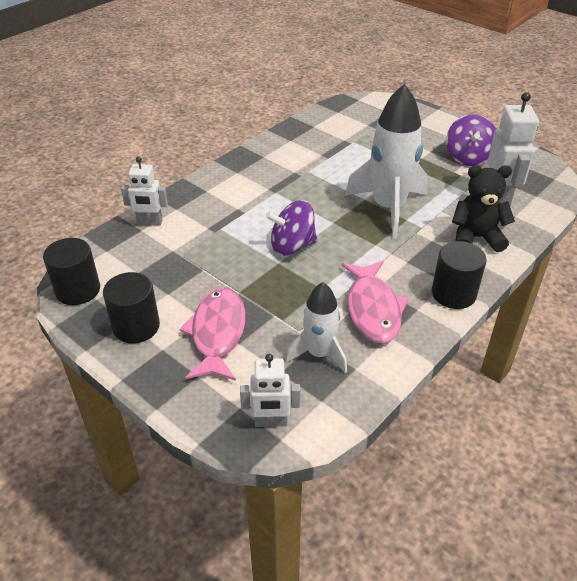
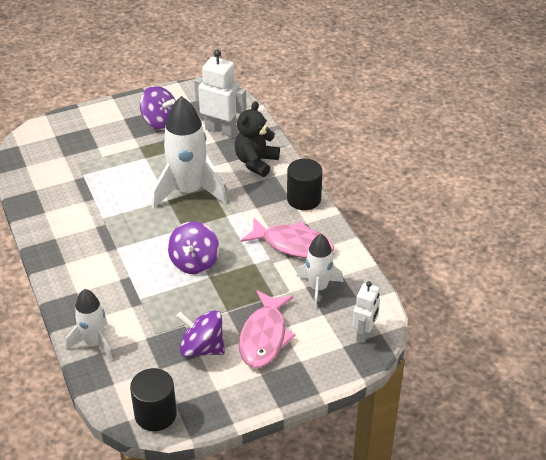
camera: 65 degrees left, 0 degrees up
black cylinder [103,272,160,344] -> none
white robot [121,157,168,225] -> white rocket [66,289,113,360]
pink fish [179,287,245,381] -> pink fish turned 105 degrees counterclockwise [239,290,296,368]
none -> purple spinning top [176,310,225,357]

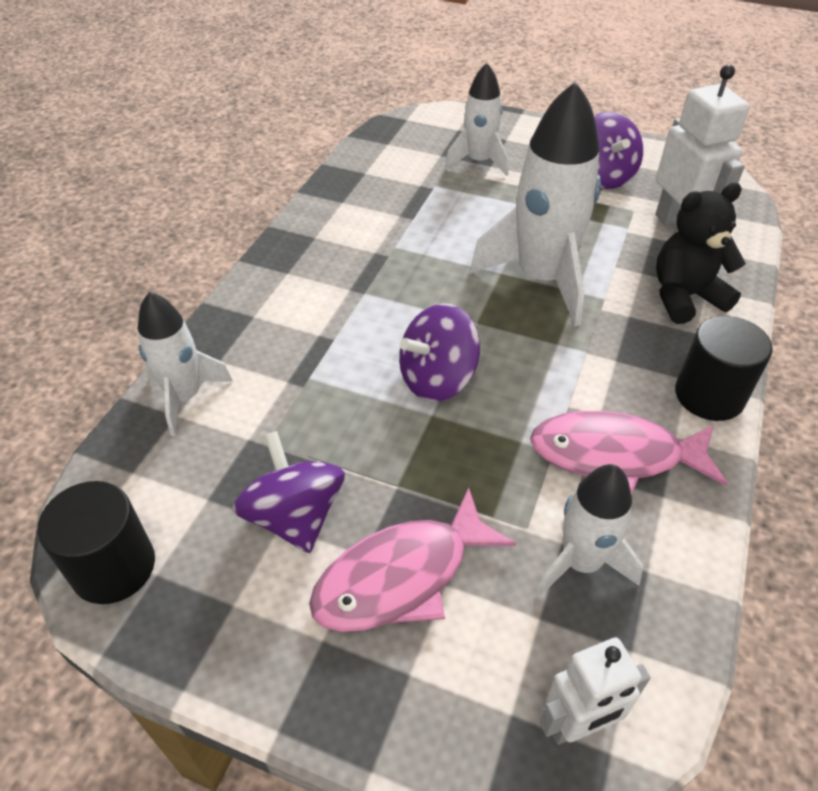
camera: 45 degrees right, 5 degrees up
pink fish [241,217,334,258] -> pink fish turned 120 degrees clockwise [530,411,727,494]
none -> white rocket [445,63,509,176]

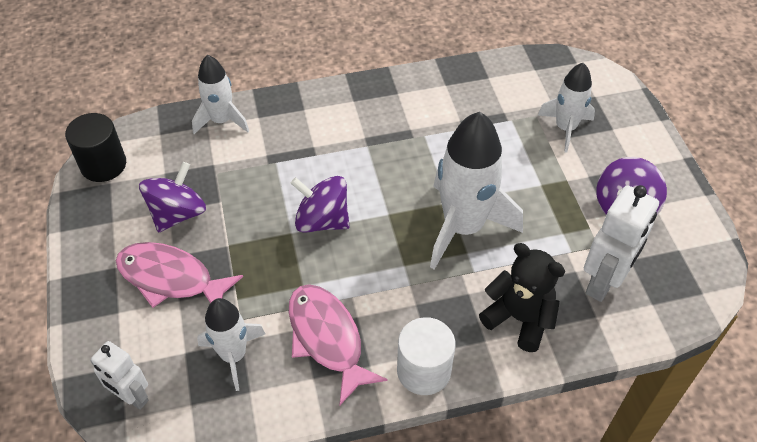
camera: 55 degrees right, 5 degrees up
black cylinder [675,316,773,421] -> white cylinder [397,317,455,395]

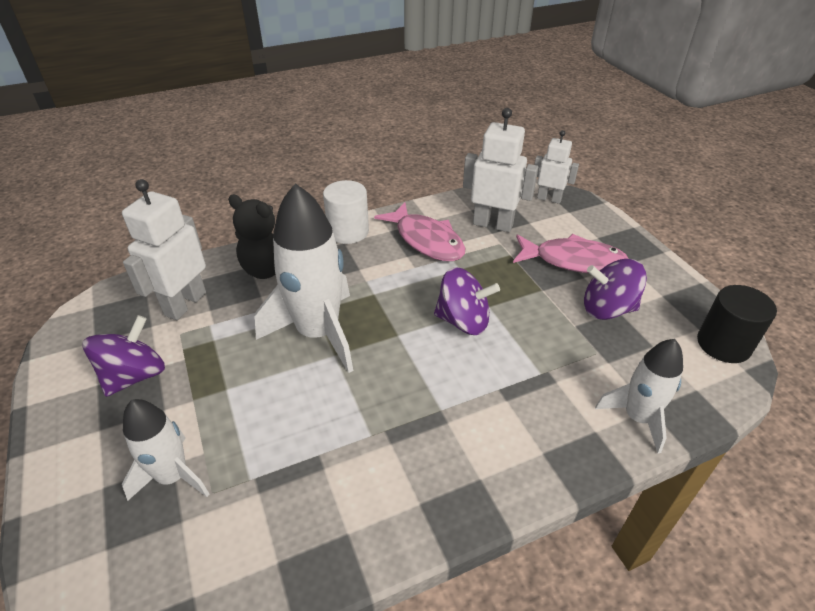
camera: 170 degrees right, 10 degrees down
purple spinning top [139,162,206,233] -> purple spinning top turned 75 degrees clockwise [584,259,647,320]
white rocket [197,298,265,391] -> white robot [463,108,538,232]

